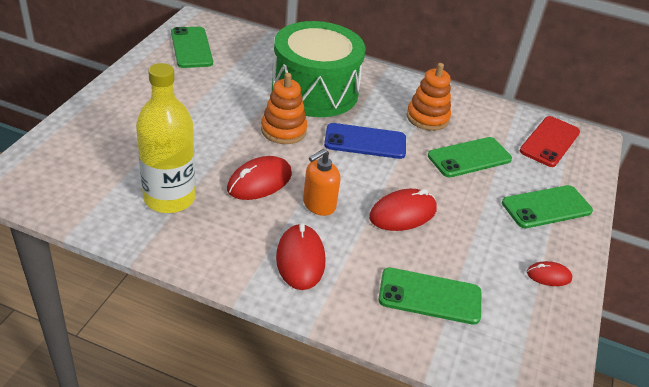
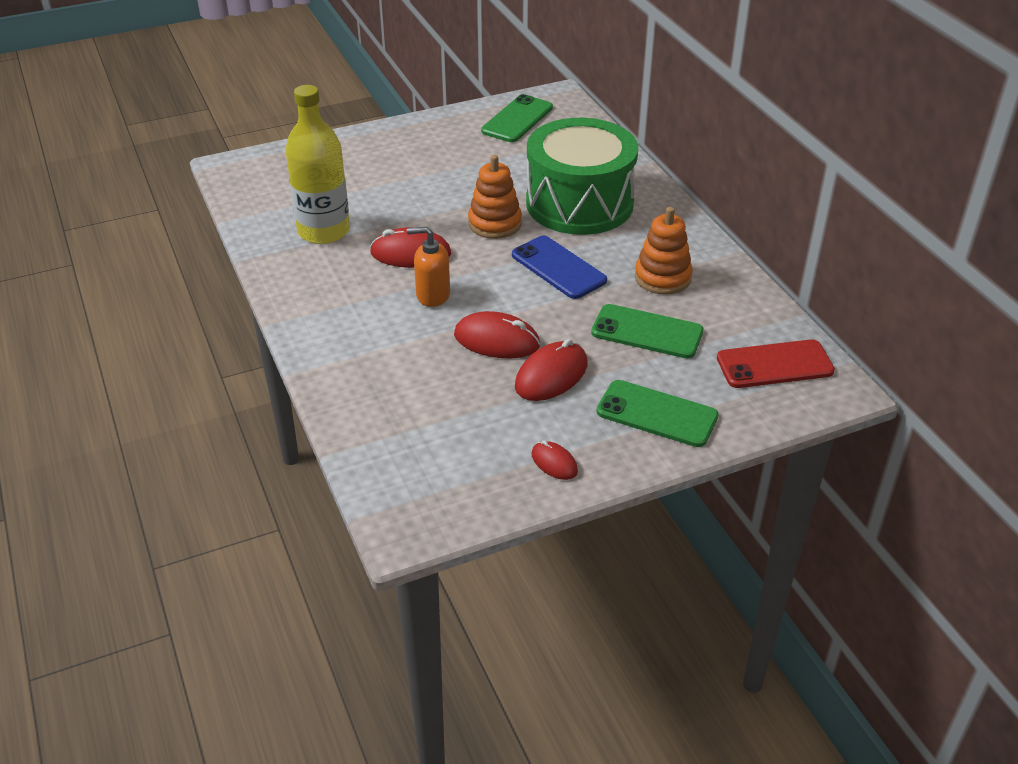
camera: 50 degrees right, 0 degrees up
red mouse [276,223,325,290] -> red mouse moved to [515,339,588,401]
green phone [378,267,481,325] -> none

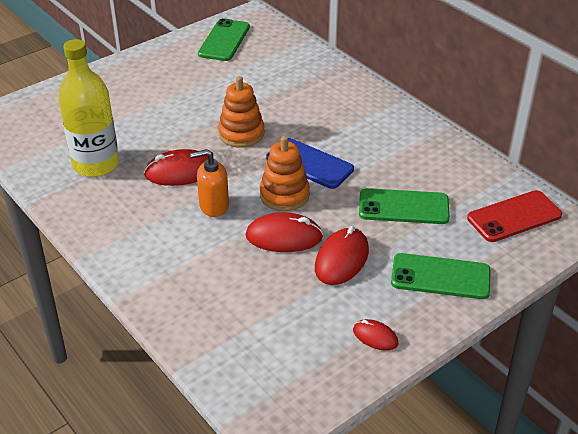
camera: 15 degrees left, 0 degrees up
green drum [526,118,638,235] -> none
orange stacking toy [635,207,693,295] -> orange stacking toy moved to [260,136,310,211]

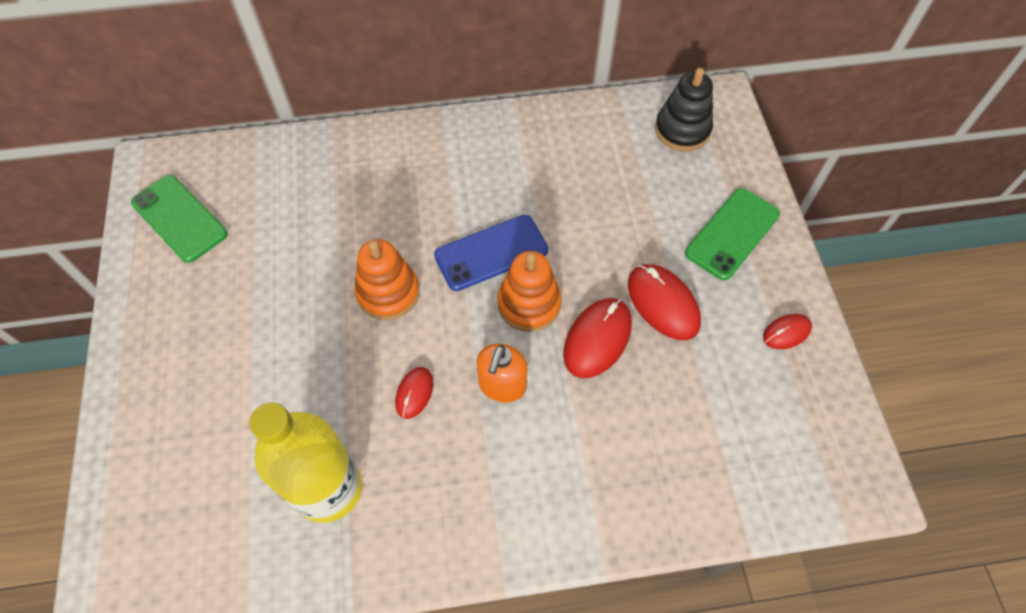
camera: 60 degrees left, 20 degrees up
red mouse [144,149,208,186] -> red mouse [395,367,433,419], size x0.57
green phone [359,188,450,224] -> none
red phone [467,190,562,242] -> black stacking toy [655,68,713,151]

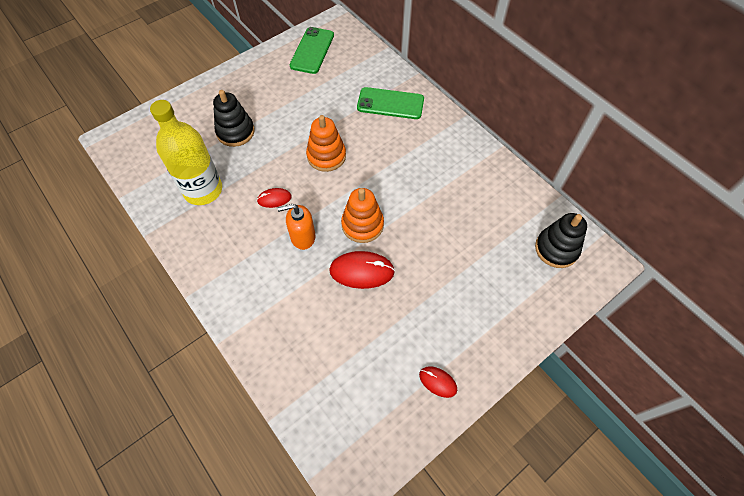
camera: 60 degrees right, 0 degrees up
blue phone [434,215,548,291] -> none
red mouse [628,264,701,340] -> none
green phone [685,188,780,280] -> green phone moved to [357,87,424,119]
none -> black stacking toy [213,90,255,147]

